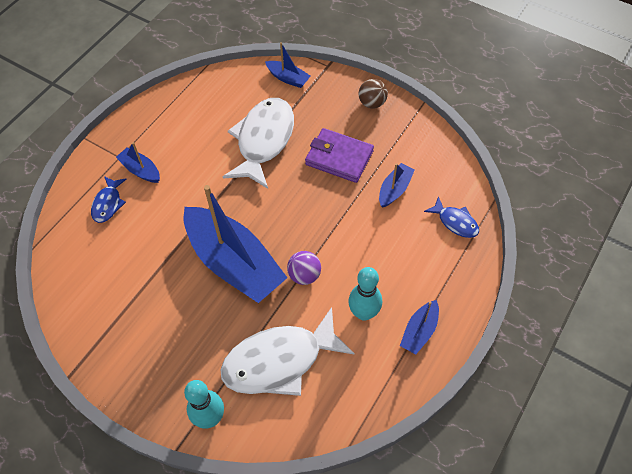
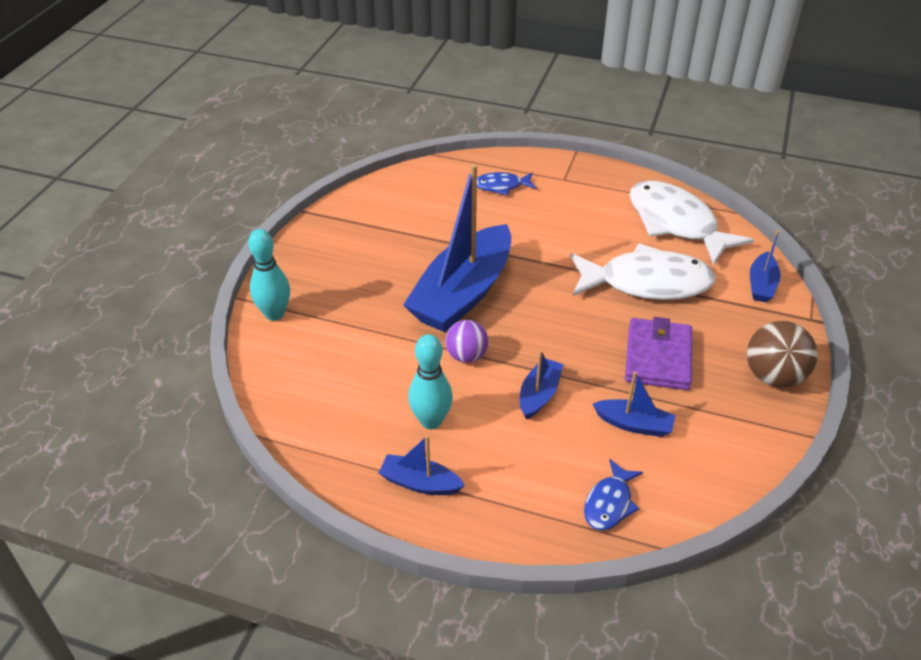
camera: 75 degrees right, 15 degrees down
blue boat [116,142,160,183] -> blue boat moved to [520,350,563,420]
white fish [220,307,355,396] -> white fish moved to [629,181,754,265]
brown ball [359,79,388,108] -> brown ball [747,321,818,388], size x1.50

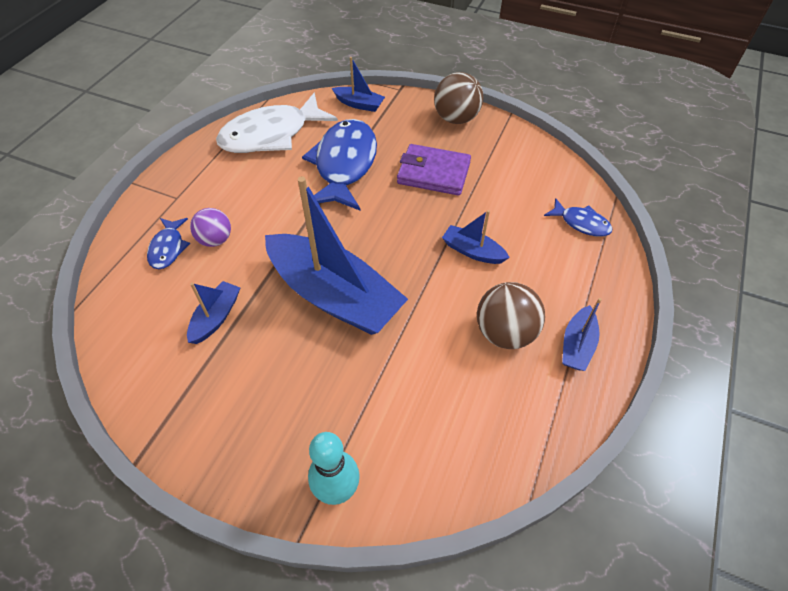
camera: 85 degrees left, 10 degrees up
turquoise bowling pin [408,334,453,429] -> brown ball [477,282,545,349]
purple ball [445,320,489,363] -> purple ball moved to [190,208,231,247]
white fish [570,243,716,300] -> blue fish [302,119,377,211]
blue boat [593,372,675,437] -> blue boat moved to [187,281,240,344]

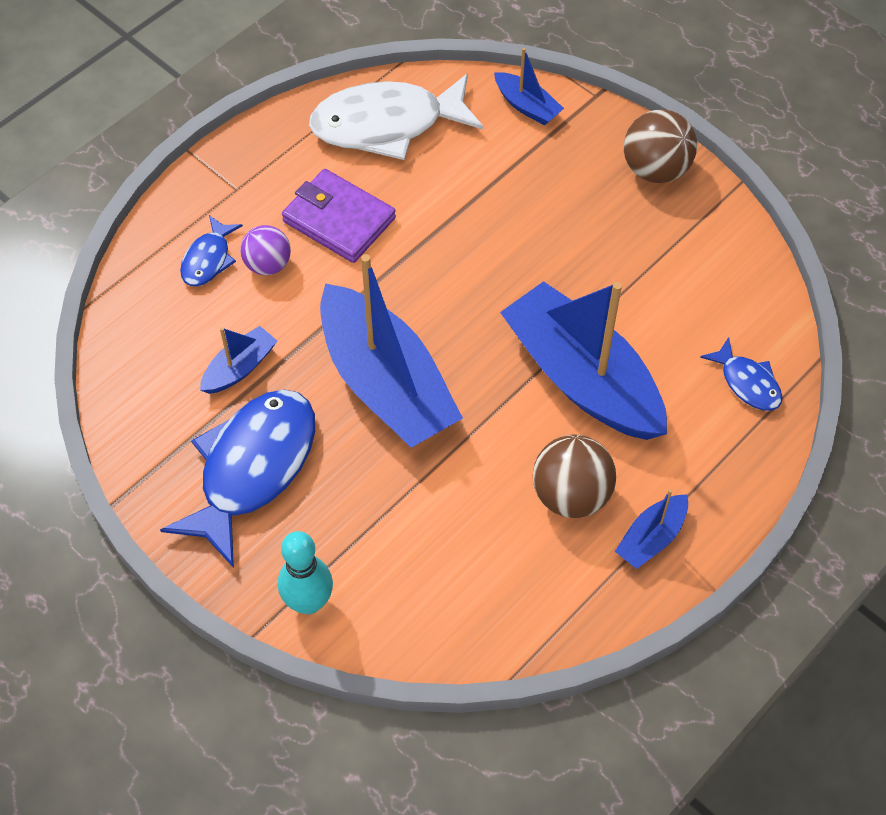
camera: 20 degrees right, 5 degrees up
blue fish [302,119,377,211] -> blue fish moved to [160,390,315,568]
purple wallet [397,144,471,196] -> purple wallet moved to [282,169,396,263]
blue boat [442,210,510,264] -> blue boat [500,281,667,440], size x2.24

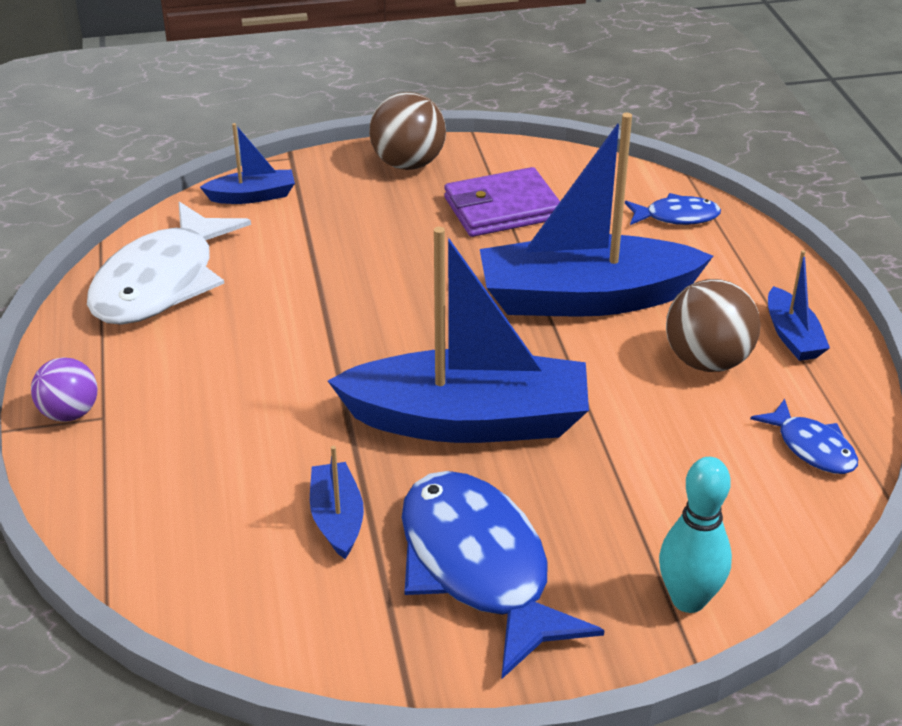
camera: 55 degrees left, 20 degrees down
blue fish [180,215,243,286] -> blue fish moved to [750,399,858,474]
purple ball [240,225,291,275] -> purple ball moved to [31,357,97,422]
purple wallet [282,169,396,263] -> purple wallet moved to [444,167,560,237]

